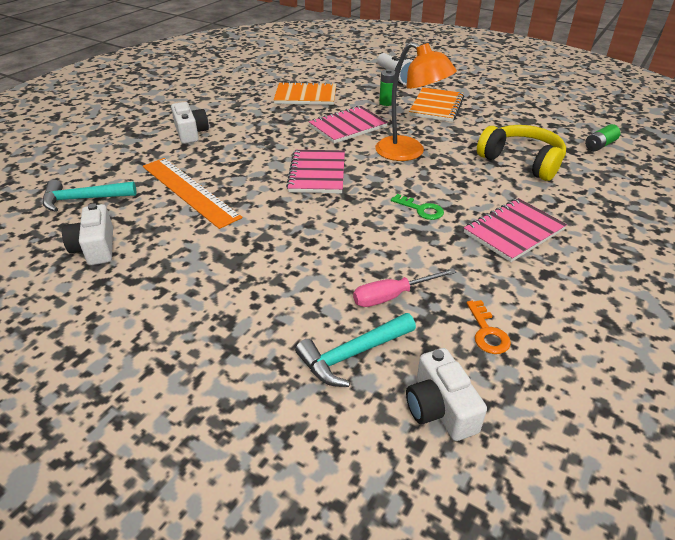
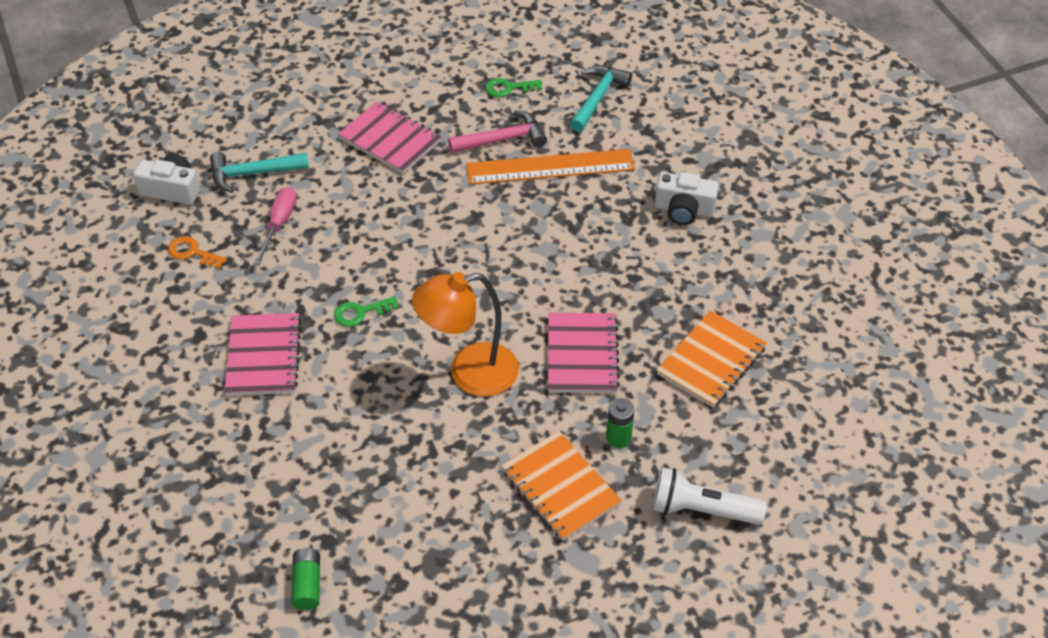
camera: 125 degrees right, 10 degrees up
white camera [62,203,113,265] -> green key [485,78,542,97]
pink notebook [286,150,345,193] -> pink notebook moved to [338,101,442,174]
turquoise hammer [295,313,416,387] -> turquoise hammer turned 105 degrees counterclockwise [210,152,309,193]
yellow headphones [477,125,566,181] -> none
none -> pink hammer [448,110,547,153]

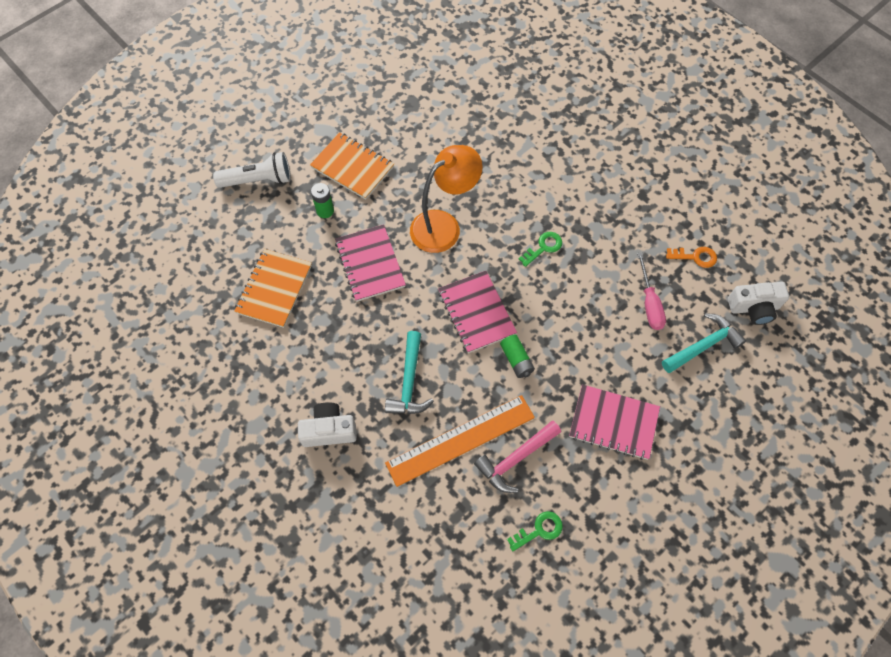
camera: 160 degrees right, 15 degrees up
pink notebook [224,313,302,396] -> pink notebook moved to [438,271,517,353]
green battery [291,548,320,610] -> green battery moved to [500,335,535,378]
turquoise hammer [570,65,632,132] -> turquoise hammer moved to [385,331,434,414]

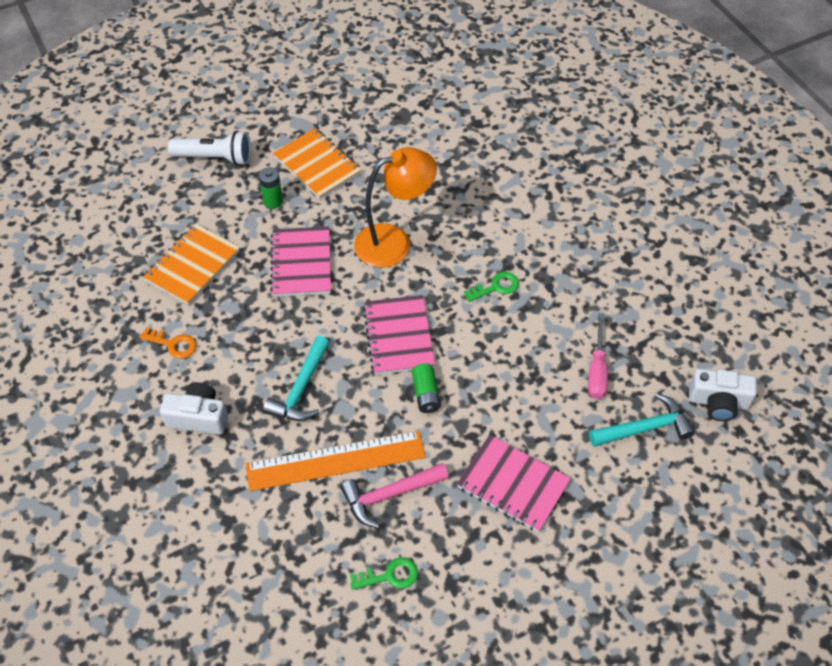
camera: 15 degrees right, 10 degrees down
orange key [666,247,717,268] -> orange key moved to [139,327,197,359]

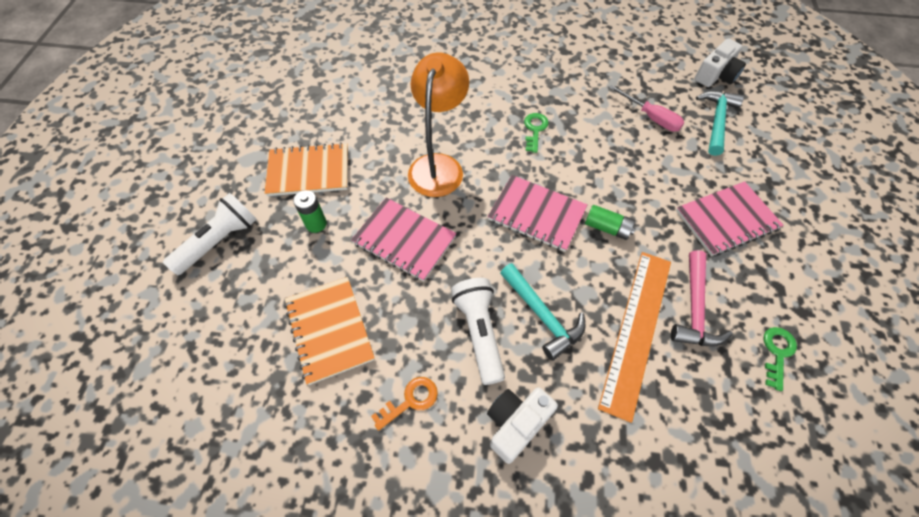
camera: 55 degrees left, 5 degrees up
none -> white flashlight [451,278,505,385]

